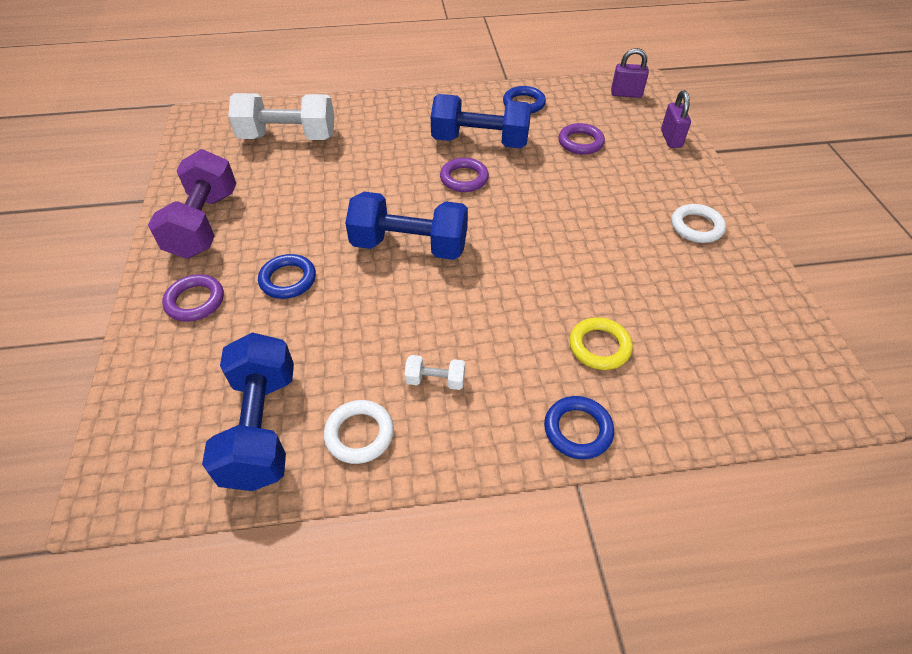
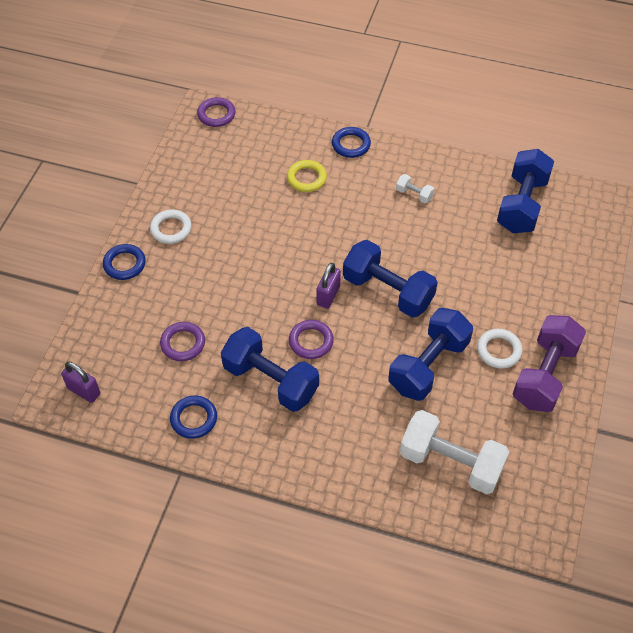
camera: 155 degrees left, 5 degrees up
purple ring [162,275,224,322] -> purple ring moved to [197,97,235,127]
blue ring [258,254,316,299] -> blue ring moved to [103,244,146,280]
white ring [324,400,394,464] -> white ring moved to [477,329,523,369]
purple padlock [661,90,691,148] -> purple padlock moved to [316,263,341,309]
none -> blue dumbbell [388,308,473,401]

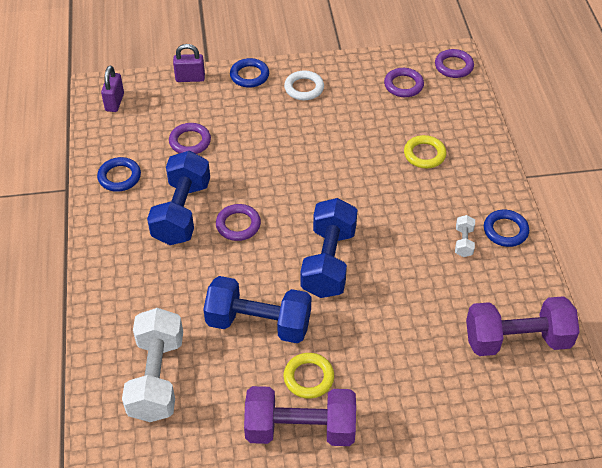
camera: 65 degrees right, 5 degrees down
purple padlock [316,263,341,309] -> purple padlock moved to [173,44,205,82]
blue ring [332,127,371,158] -> blue ring moved to [484,210,529,247]
white ring [477,329,523,369] -> yellow ring [284,353,334,399]
blue dumbbell [497,149,554,233] -> purple dumbbell [466,296,580,356]
none -> purple ring [384,68,424,97]

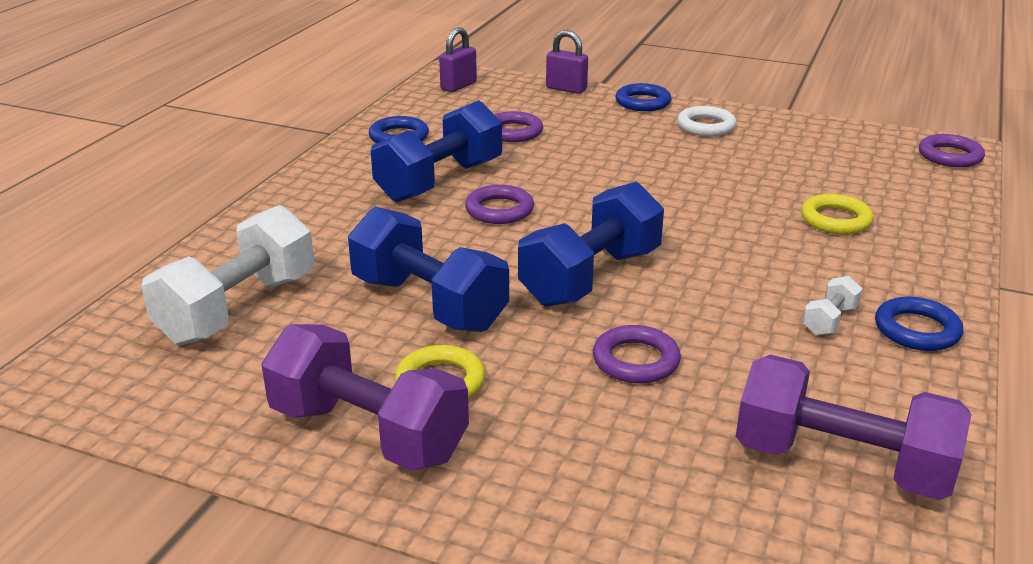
camera: 30 degrees right, 20 degrees down
purple ring [384,68,424,97] -> purple ring moved to [593,325,681,384]

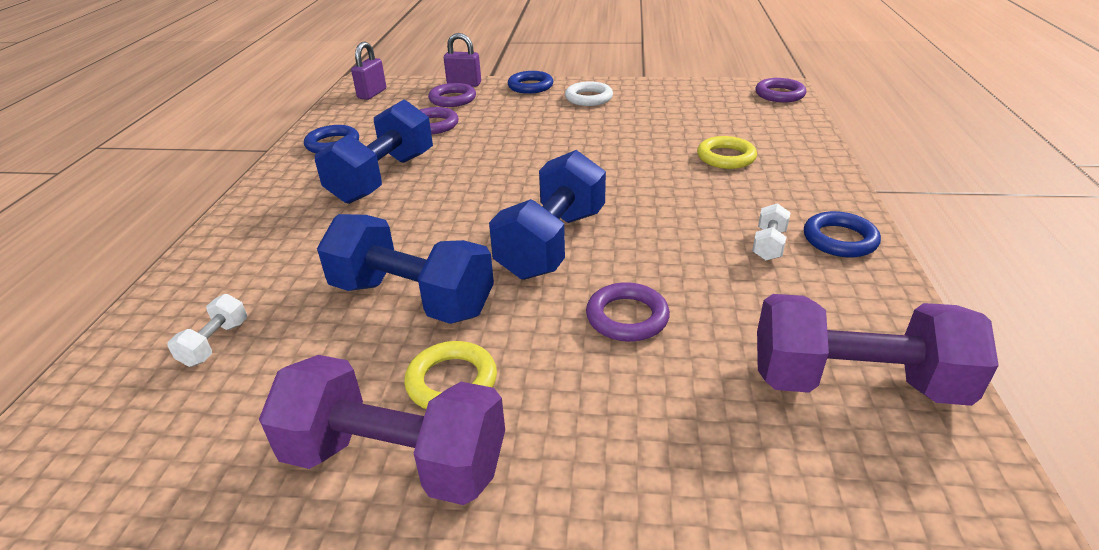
camera: 15 degrees left, 5 degrees up
white dumbbell [142,205,314,345] -> white dumbbell [168,294,247,367], size x0.43
purple ring [465,185,534,224] -> purple ring moved to [428,83,476,107]

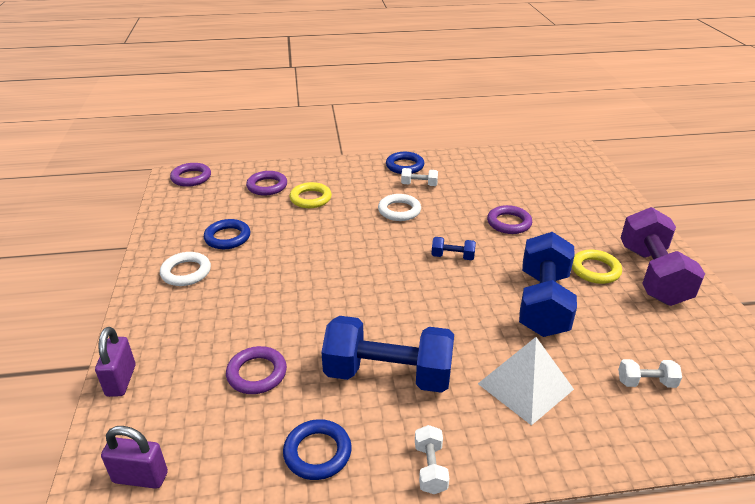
camera: 105 degrees left, 0 degrees up
purple ring [428,83,476,107] -> purple ring moved to [246,171,287,196]
blue dumbbell [489,150,606,280] -> blue dumbbell [431,237,476,260], size x0.43
blue ring [508,71,553,94] -> blue ring moved to [204,219,250,249]
purple dumbbell [757,294,999,406] -> none
none -> white ring [378,194,421,221]
none -> white dumbbell [415,425,450,494]
none -> white pyramid [478,337,574,426]

